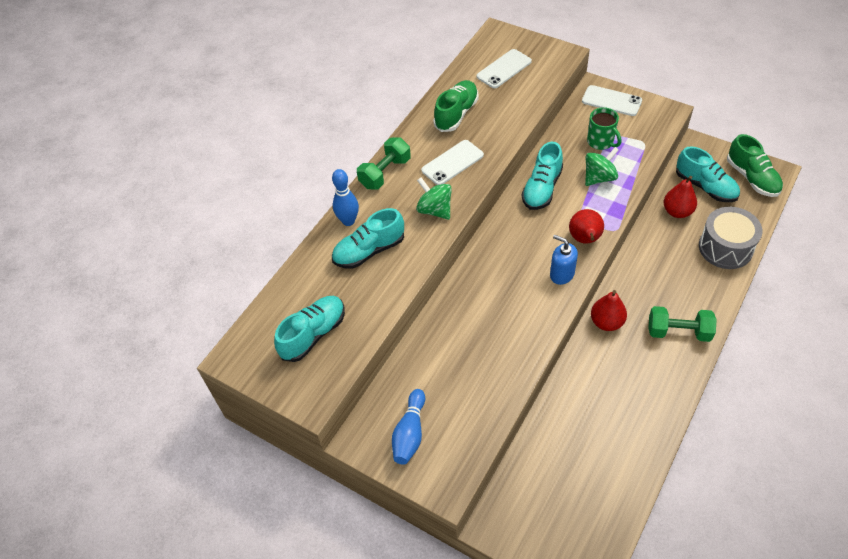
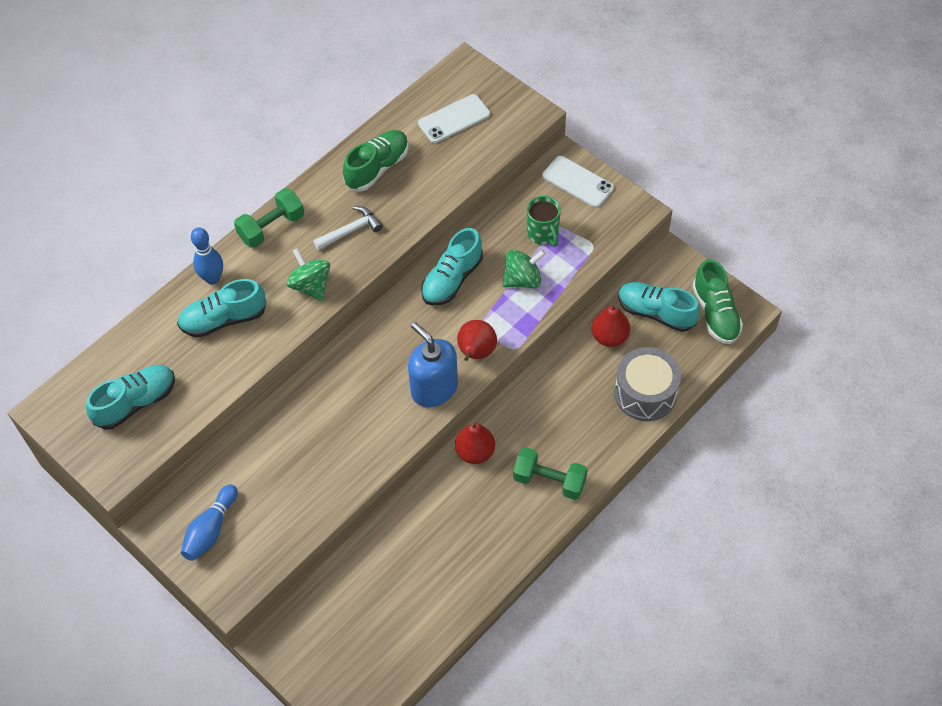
camera: 10 degrees right, 5 degrees up
white phone [421,140,484,185] -> white hammer [313,206,383,251]
blue soap dispenser [550,235,578,285] -> blue soap dispenser [408,322,458,407], size x1.55
turquoise shoe [676,146,740,202] -> turquoise shoe turned 150 degrees clockwise [618,282,700,332]

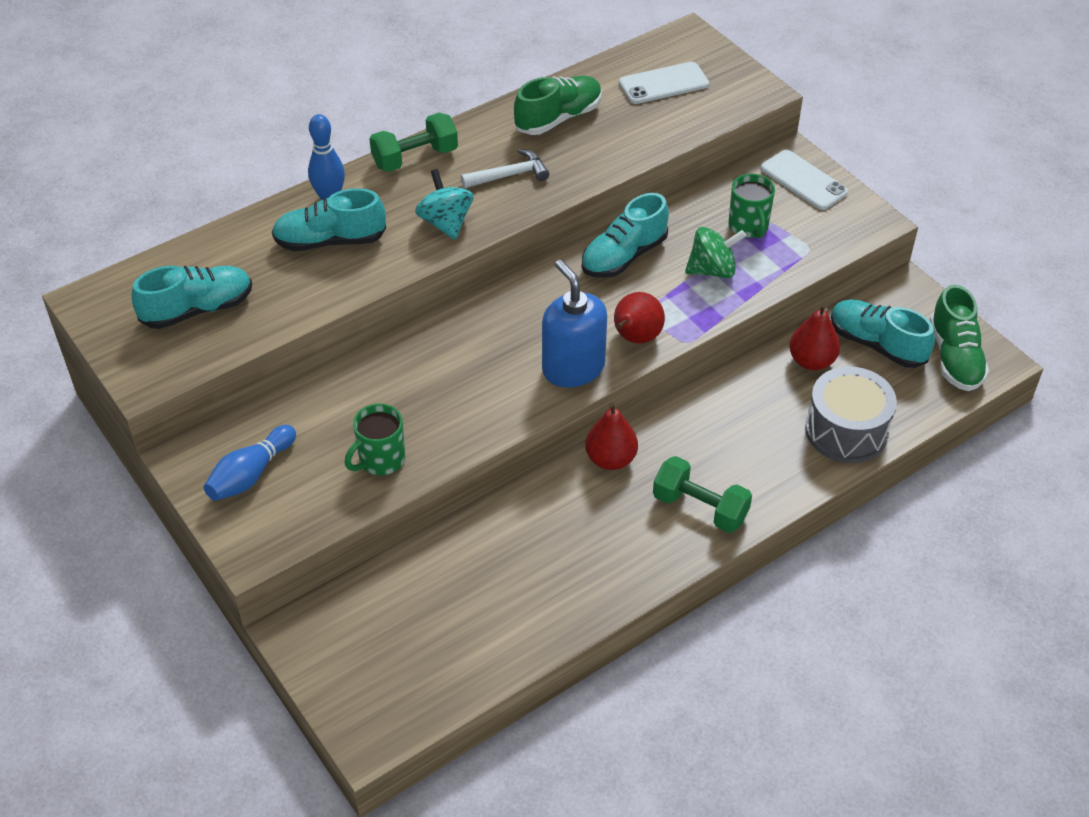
camera: 10 degrees right, 10 degrees down
green spinning top [286,248,330,301] -> turquoise spinning top [415,169,474,240]
none -> green mug [345,404,405,475]

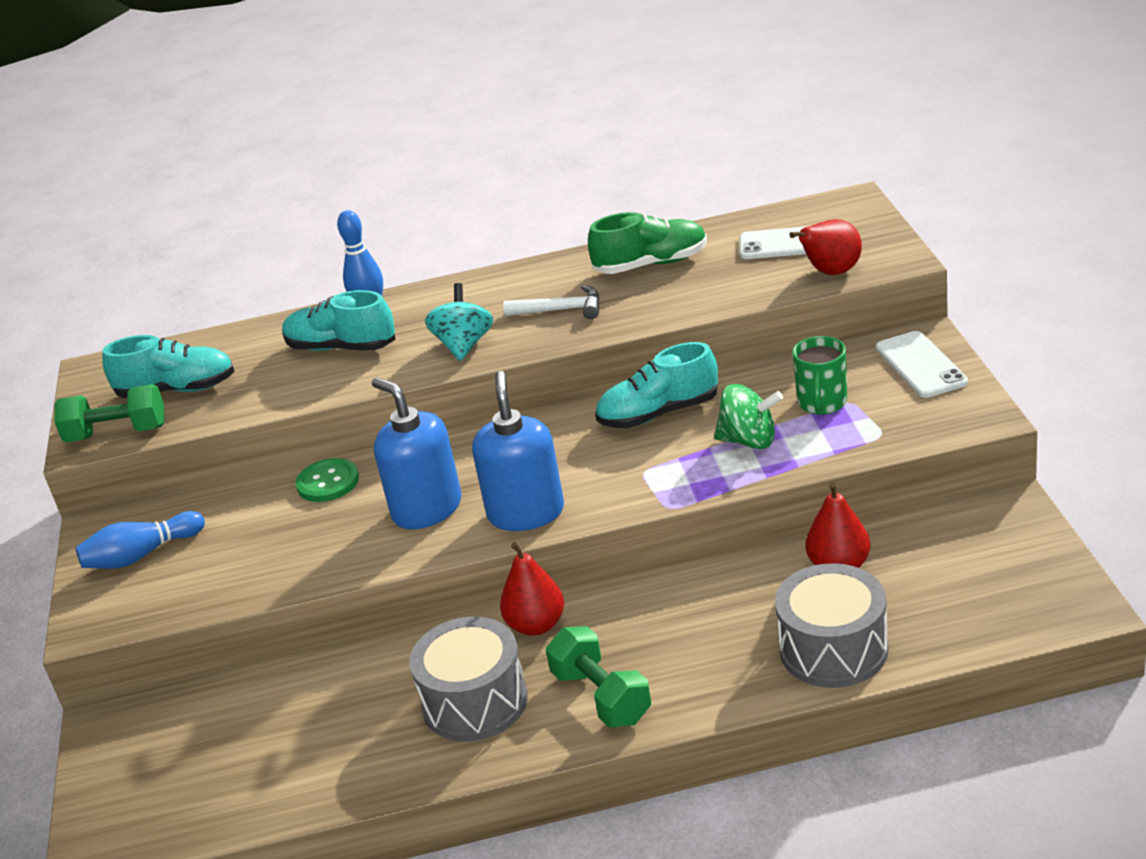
camera: 30 degrees right, 15 degrees down
green mug [345,404,405,475] -> none
green dumbbell [369,113,458,172] -> green dumbbell moved to [54,384,164,442]
red pear [614,292,665,344] -> red pear moved to [789,219,862,275]
turquoise shoe [831,299,935,368] -> none
green shoe [929,284,989,391] -> none
none -> green button [296,458,359,502]
none -> blue soap dispenser [372,377,461,529]
none -> grey drum [410,616,528,742]

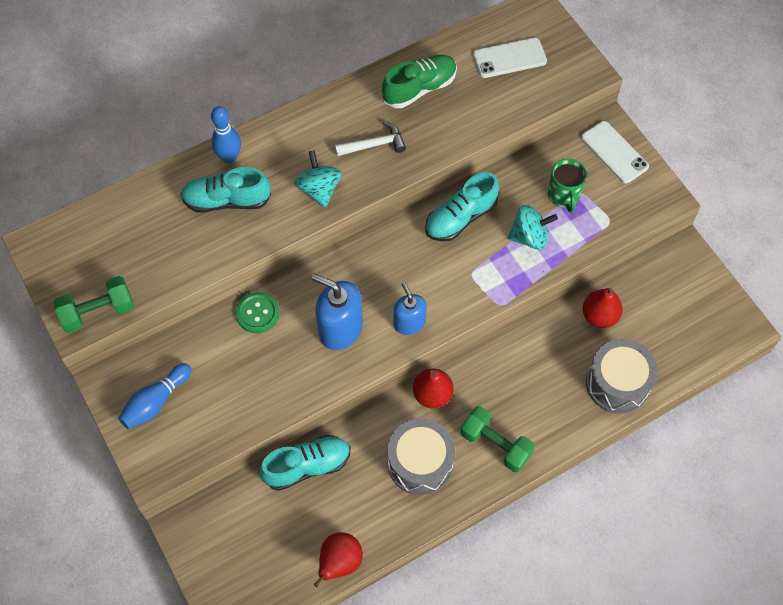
camera: 25 degrees left, 30 degrees up
turquoise shoe [102,335,235,398] -> turquoise shoe moved to [259,435,351,491]
blue soap dispenser [472,371,564,531] -> blue soap dispenser [394,282,427,335], size x0.64
green spinning top [714,384,783,449] -> turquoise spinning top [507,205,558,250]
red pear [789,219,862,275] -> red pear moved to [314,533,363,587]

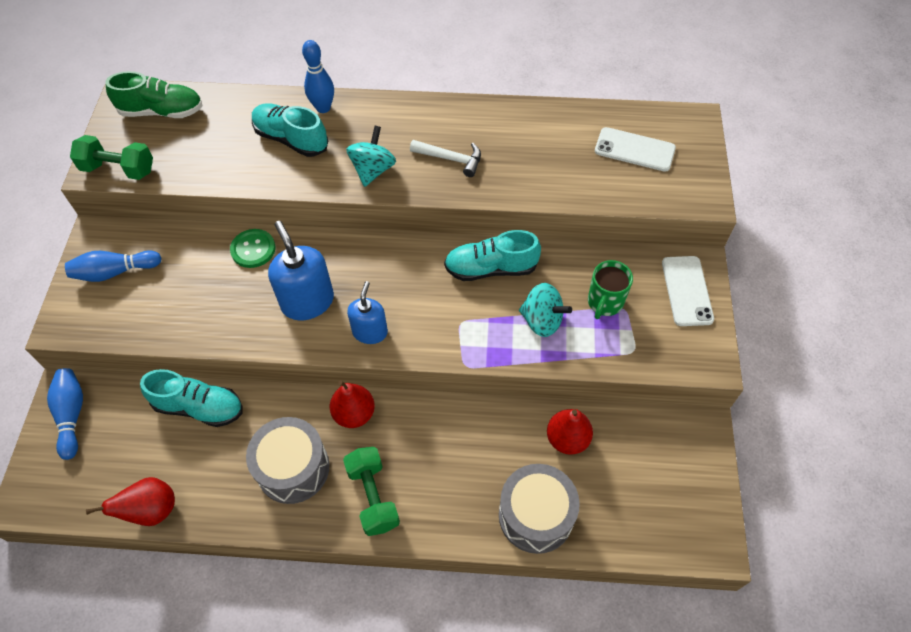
camera: 35 degrees right, 5 degrees down
green shoe [382,55,457,108] -> green shoe moved to [106,71,202,118]
none -> blue bowling pin [47,368,83,460]

